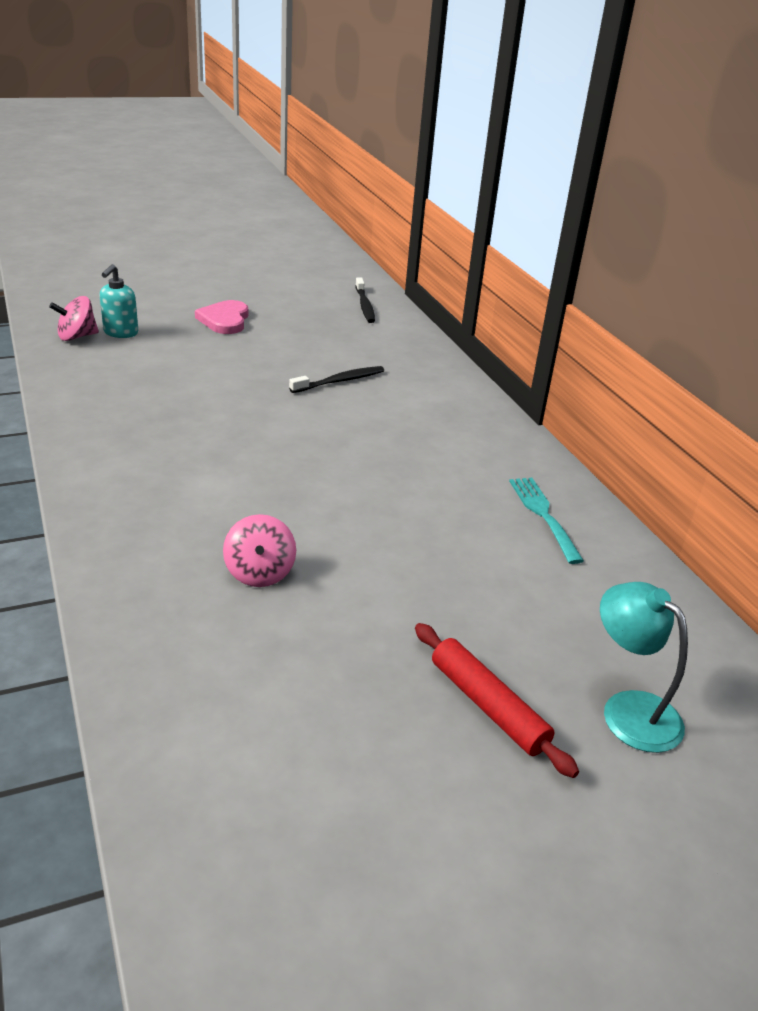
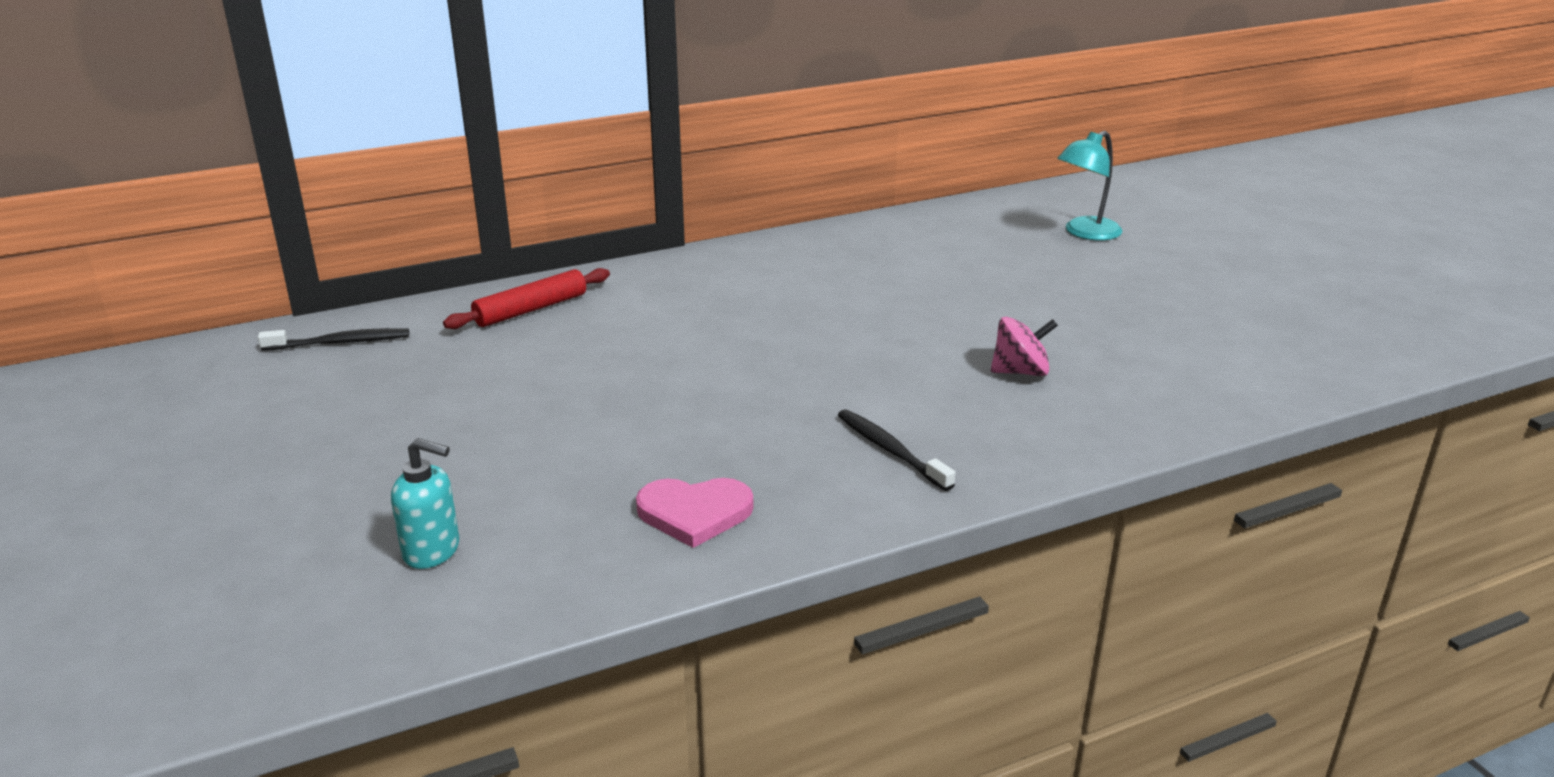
camera: 90 degrees left, 5 degrees down
pink spinning top [49,296,99,341] -> none
pink heart [195,300,249,334] -> pink heart moved to [636,478,753,548]
black toothbrush [289,366,384,393] -> black toothbrush moved to [838,409,955,491]
red rolling pin [415,623,579,778] -> red rolling pin moved to [443,268,610,329]
turquoise fork [509,478,584,564] -> none

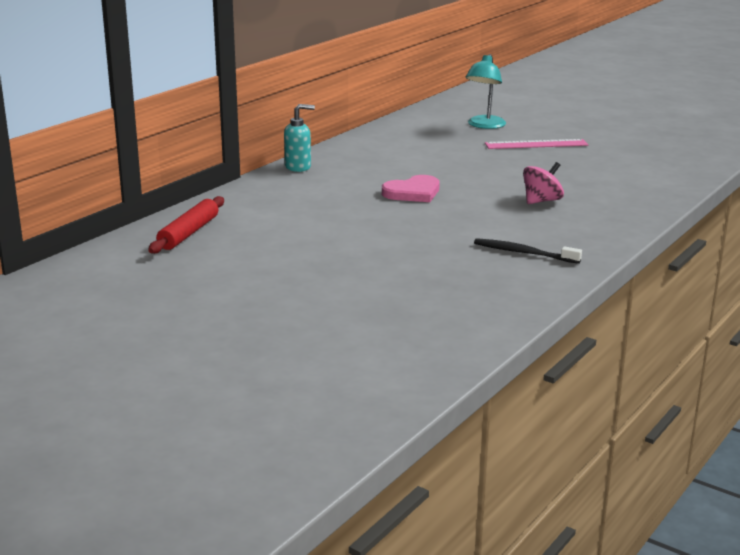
camera: 30 degrees left, 5 degrees down
black toothbrush [258,328,409,351] -> none
turquoise soap dispenser [391,438,459,569] -> turquoise soap dispenser moved to [284,104,315,172]
pink heart [636,478,753,548] -> pink heart moved to [382,175,440,202]
none -> pink ruler [485,139,588,149]

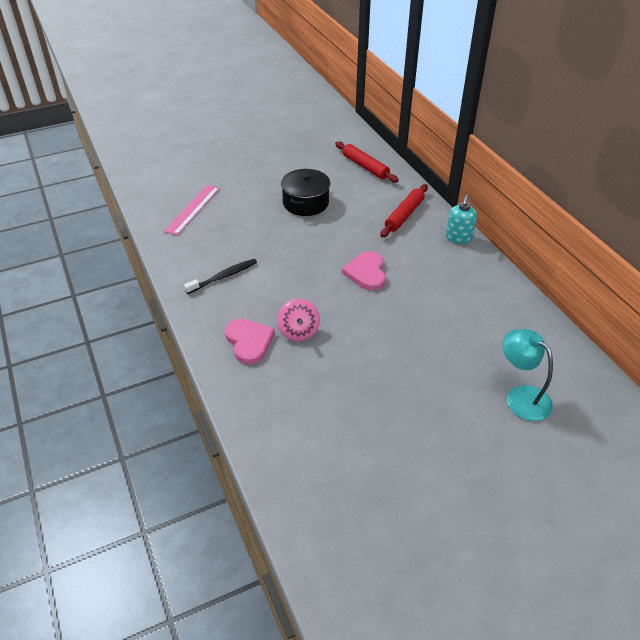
camera: 120 degrees right, 20 degrees up
pink ruler [485,139,588,149] -> pink ruler moved to [164,185,220,235]
none -> pink heart [225,319,275,364]
none -> black pot [281,169,330,216]
none -> red rolling pin [380,184,428,237]

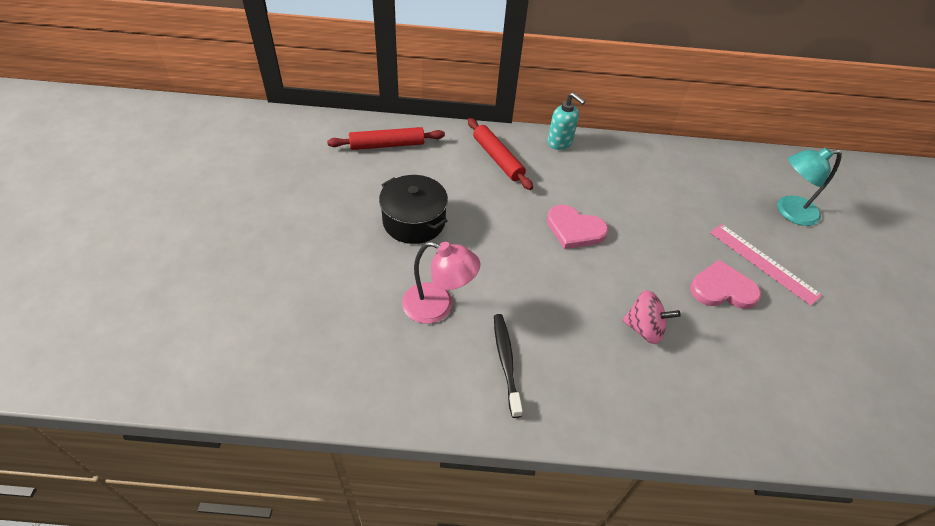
camera: 65 degrees left, 5 degrees up
pink ruler [164,185,220,235] -> pink ruler moved to [710,224,822,305]
pink heart [225,319,275,364] -> pink heart moved to [690,260,761,309]
none -> pink lamp [402,241,480,324]

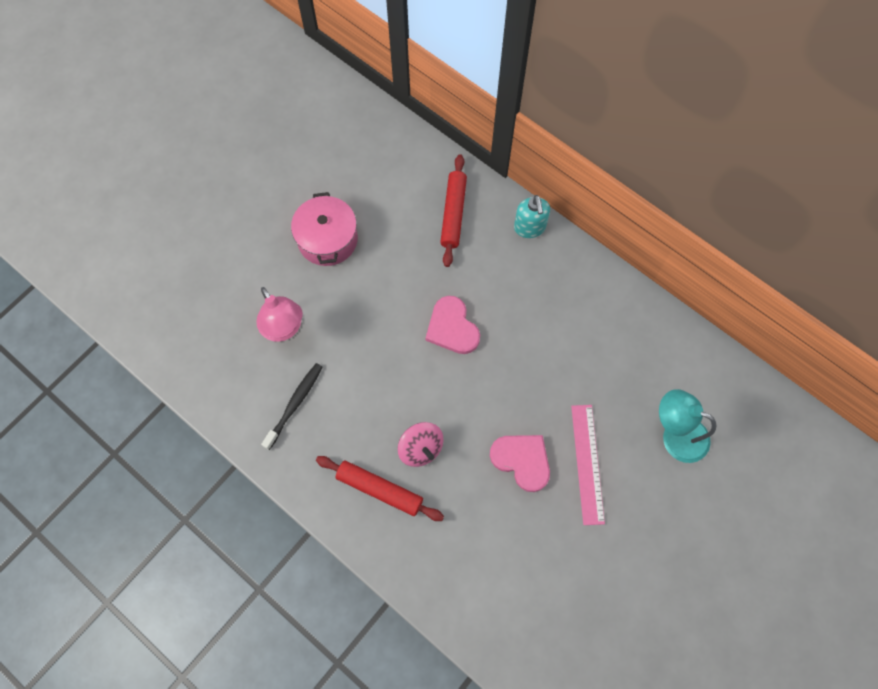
camera: 40 degrees right, 20 degrees up
red rolling pin [327,127,445,150] -> red rolling pin moved to [316,456,444,521]
black pot [379,175,448,244] -> pink pot [291,192,358,266]

